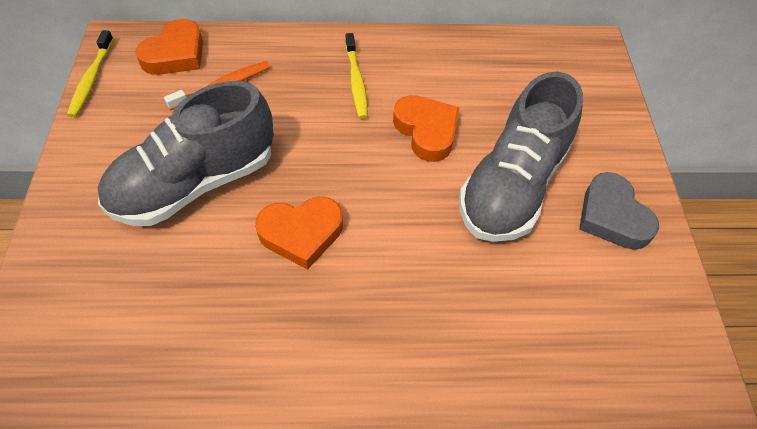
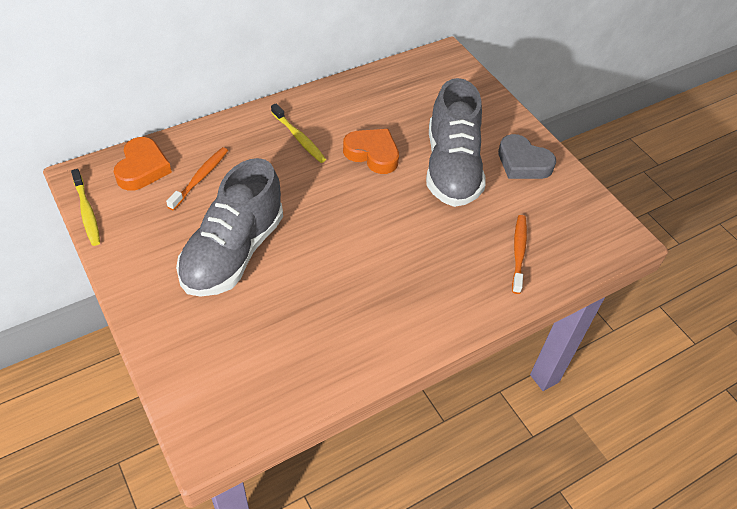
camera: 30 degrees left, 5 degrees down
orange heart [255,197,343,270] -> none
none -> orange toothbrush [512,215,527,294]

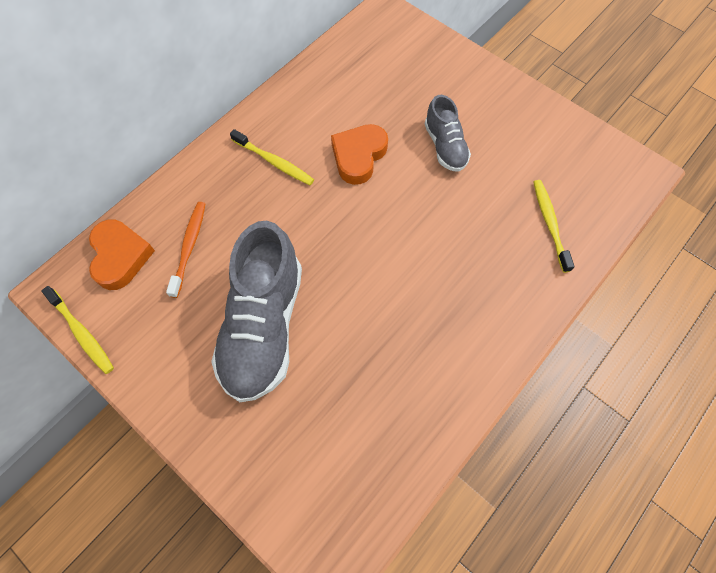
camera: 15 degrees left, 15 degrees up
orange heart [343,129,399,174] -> orange heart turned 75 degrees counterclockwise [331,124,388,185]
grey shoe [426,78,486,207] -> grey shoe [425,95,471,172], size x0.53
grey heart [498,134,556,179] -> none
orange toothbrush [512,215,527,294] -> yellow toothbrush [533,180,575,273]

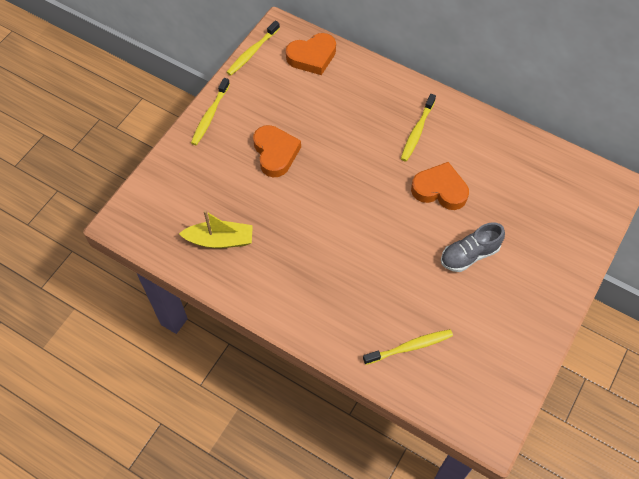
camera: 80 degrees right, 5 degrees down
orange toothbrush [166,202,205,298] -> none
grey shoe [211,221,302,402] -> orange heart [253,125,301,177]
none -> yellow boat [179,210,253,248]
none -> yellow toothbrush [191,78,230,145]

